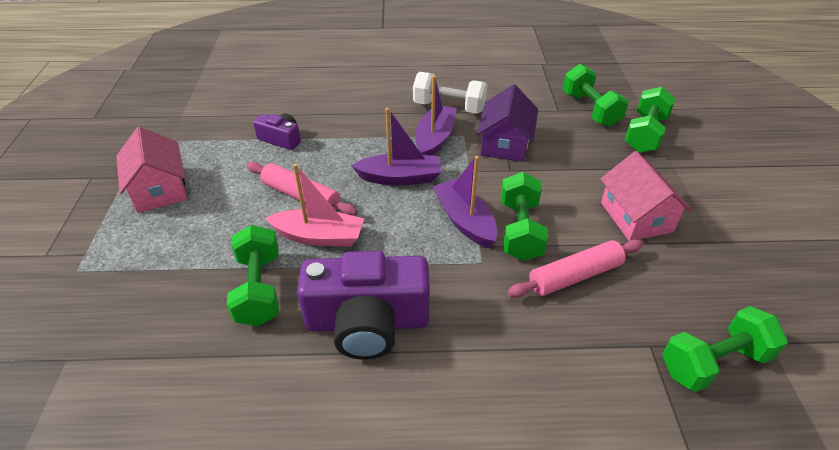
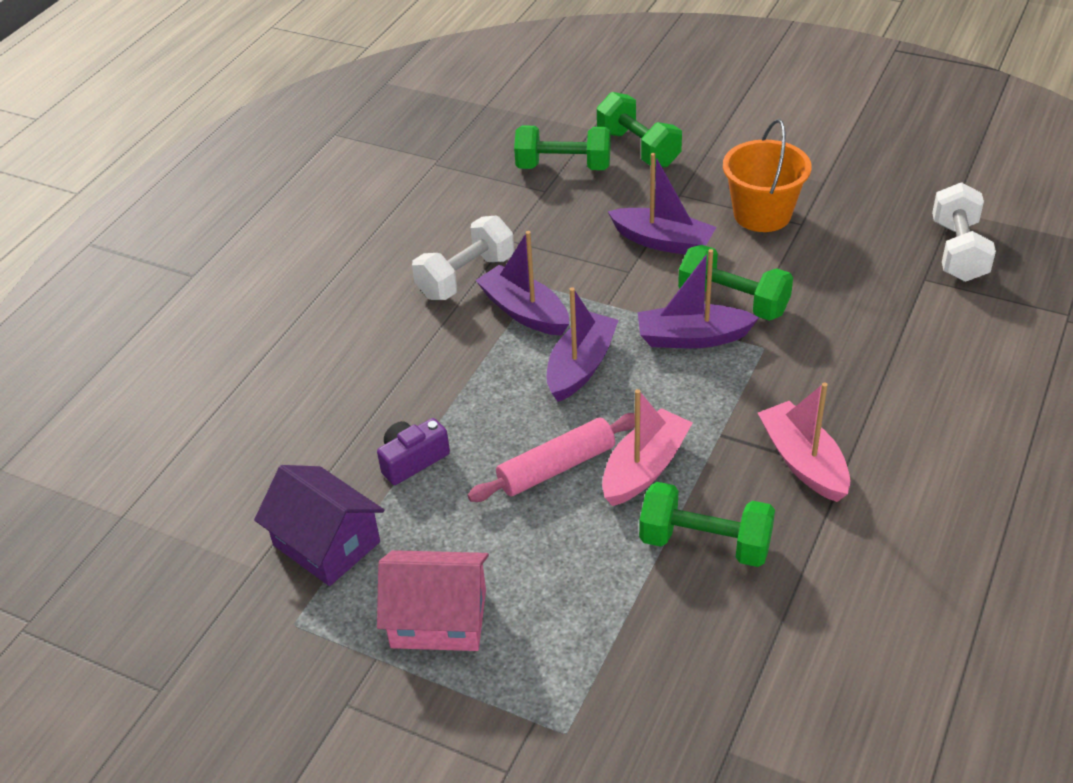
camera: 60 degrees left, 0 degrees up
purple camera [297,251,430,360] -> pink boat [758,382,850,502]
purple house [477,84,538,162] -> purple house moved to [254,465,384,586]
pink rolling pin [507,239,643,298] -> none
pink house [601,151,692,241] -> orange bucket [723,119,812,232]
green dumbbell [662,306,788,392] -> white dumbbell [932,182,996,282]
none -> purple boat [608,153,716,255]

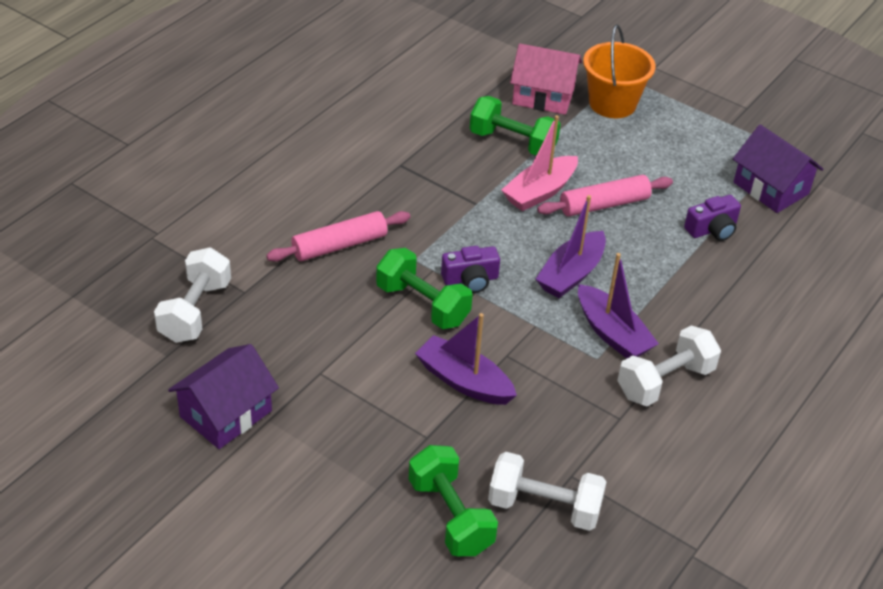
camera: 175 degrees left, 0 degrees up
pink house [377,550,489,651] -> pink house moved to [510,44,582,115]
green dumbbell [514,126,611,170] -> white dumbbell [488,452,606,531]
purple boat [638,249,759,348] -> purple camera [441,246,500,293]
orange bucket [723,119,812,232] -> orange bucket moved to [583,24,655,118]
pink boat [758,382,850,502] -> none
none -> purple house [168,344,279,449]
none -> pink rolling pin [266,211,411,262]

